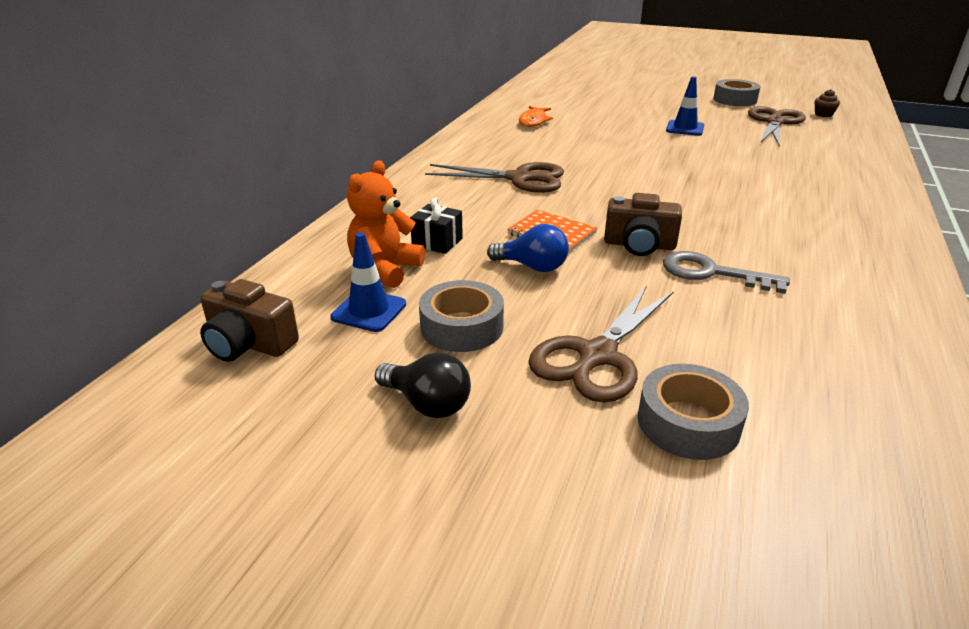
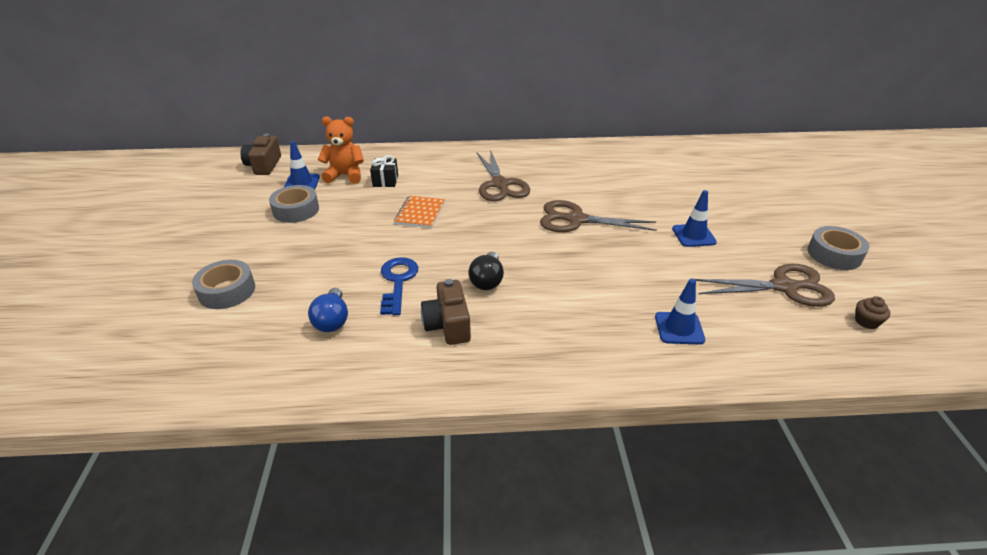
camera: 65 degrees right, 5 degrees up
black light bulb [375,352,471,418] -> black light bulb moved to [468,252,504,290]
blue light bulb [487,224,569,272] -> blue light bulb moved to [308,288,348,332]
orange fish [519,106,553,127] -> none
brown scissors [528,285,674,403] -> brown scissors moved to [540,200,657,232]
brown camera [604,193,682,256] -> brown camera moved to [421,279,471,345]
grey key [663,251,790,294] -> blue key [380,257,418,316]
none -> blue traffic cone [655,279,705,344]

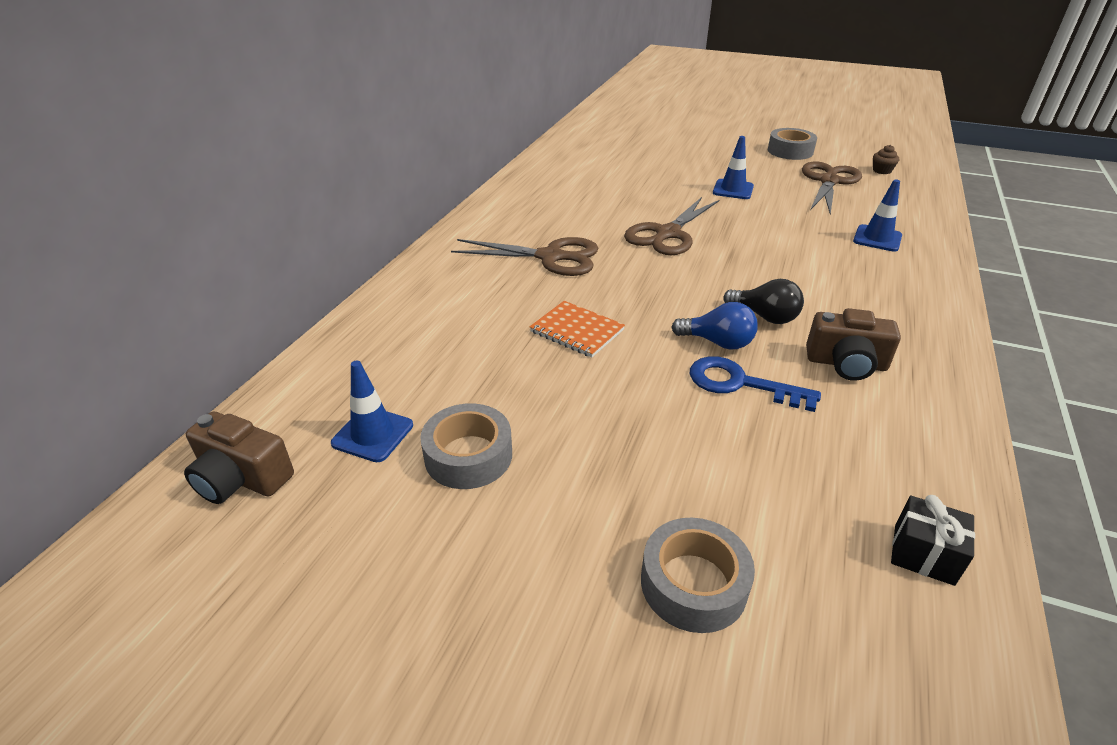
camera: 65 degrees left, 0 degrees up
blue light bulb [308,288,348,332] -> blue light bulb moved to [671,302,758,350]
orange teddy bear [318,116,364,184] -> none
black gift [370,155,398,187] -> black gift moved to [891,495,975,586]

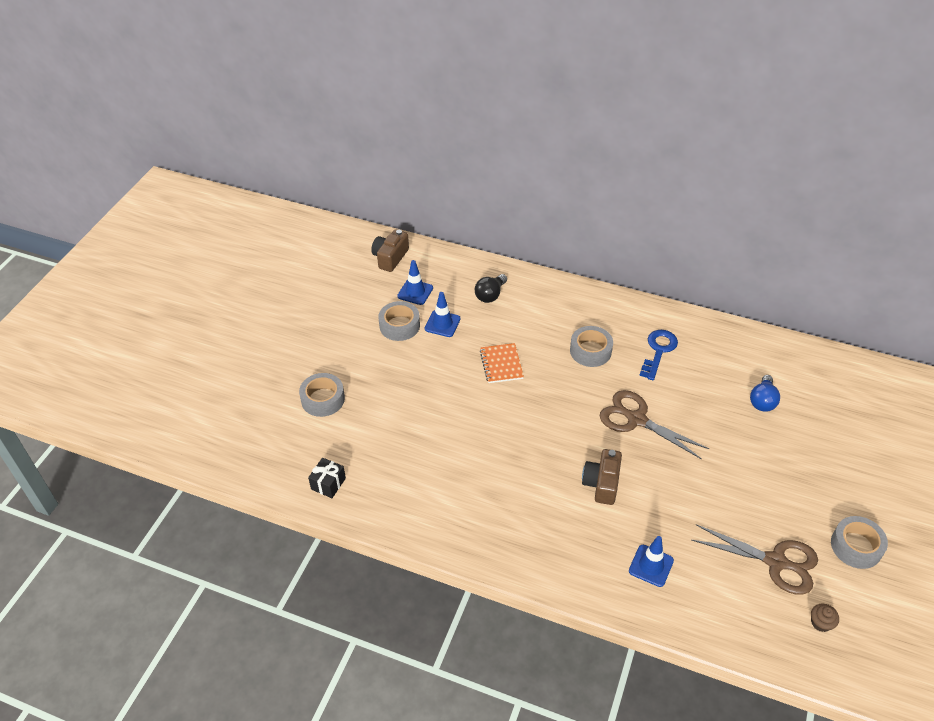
camera: 90 degrees right, 10 degrees up
brown scissors [451,237,598,276] -> grey tape [570,326,613,367]
orange notebook [530,301,625,358] -> orange notebook turned 45 degrees counterclockwise [480,343,524,383]
blue light bulb [671,302,758,350] -> blue light bulb moved to [750,375,780,412]
blue key [690,356,821,412] -> blue key moved to [639,330,678,380]
blue traffic cone [713,136,754,199] -> blue traffic cone moved to [425,292,461,337]
black light bulb [723,279,804,324] -> black light bulb moved to [475,274,507,303]
brown camera [806,308,901,381] -> brown camera moved to [582,449,622,505]

